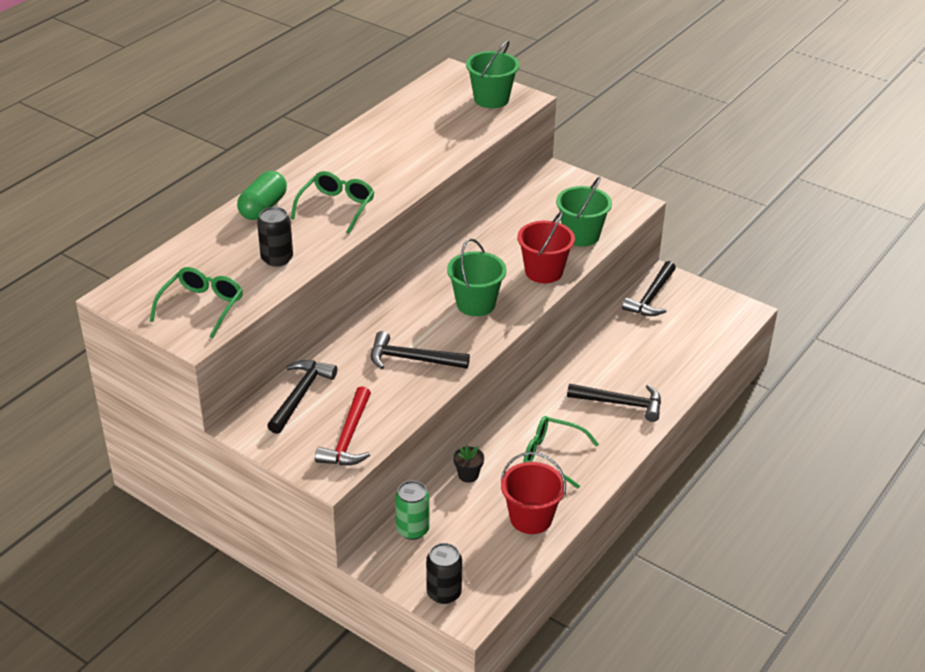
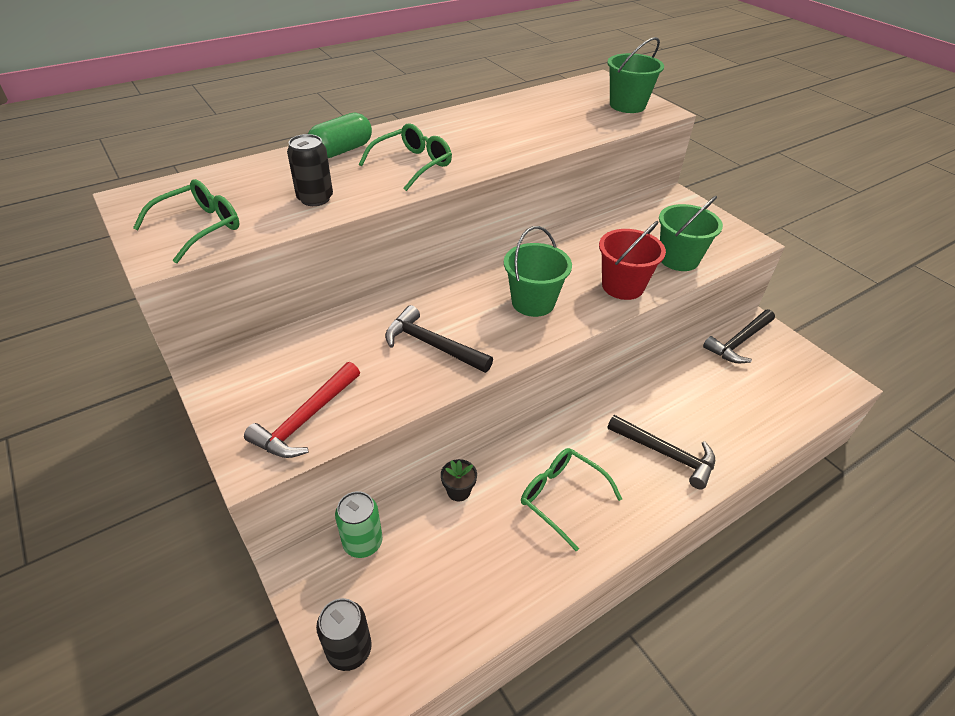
camera: 20 degrees right, 5 degrees up
black hammer [267,360,337,434] -> none
red bucket [501,452,566,534] -> none

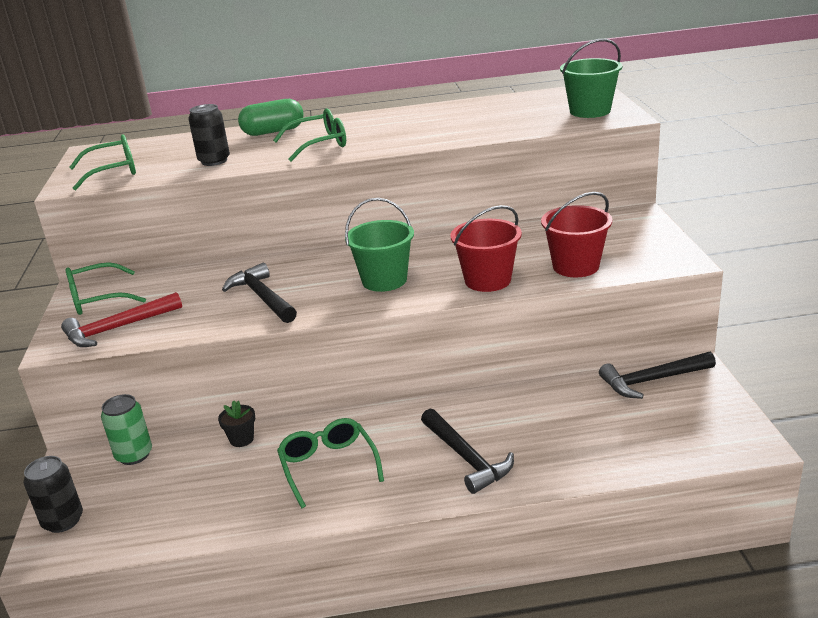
camera: 30 degrees right, 15 degrees down
green bucket [659,196,723,271] -> red bucket [541,192,612,277]
none -> green glasses [65,262,146,315]

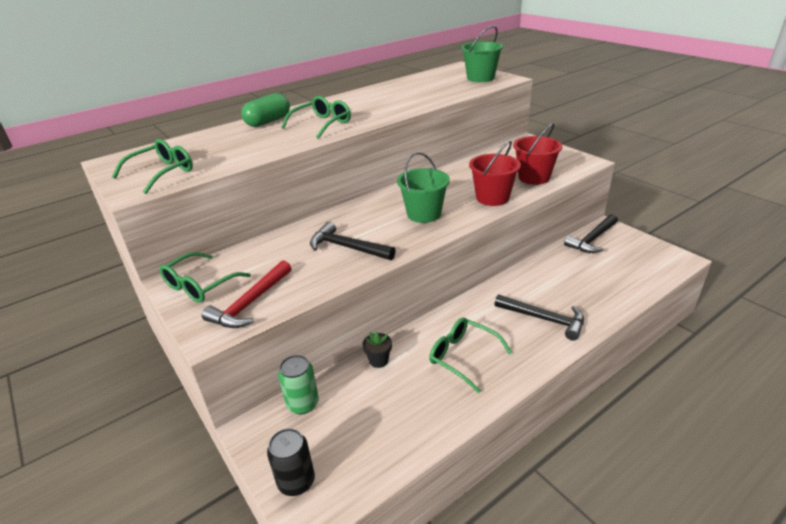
camera: 30 degrees left, 5 degrees up
black can [188,104,230,166] -> none

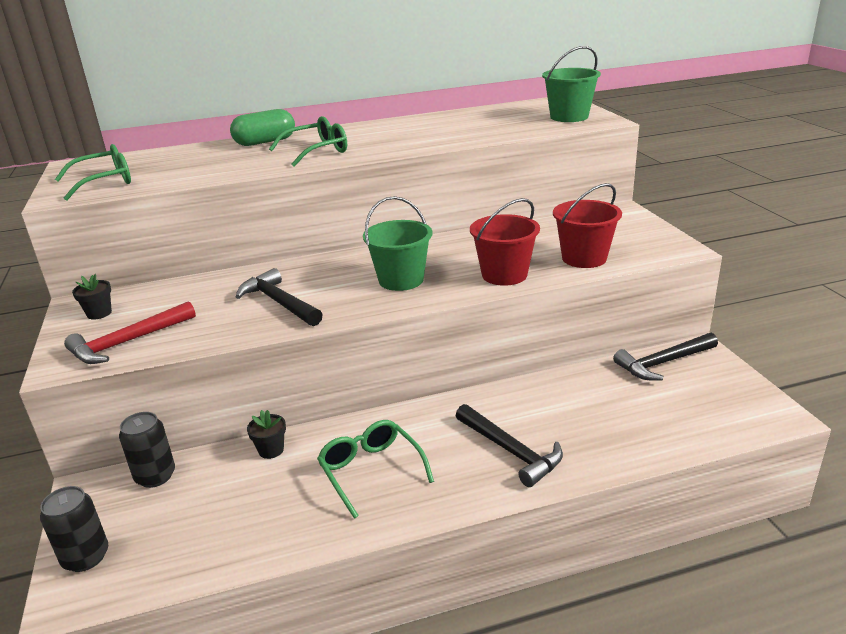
camera: 20 degrees right, 5 degrees down
green glasses [160,252,251,303] -> black flower pot [72,274,112,320]
green can [278,355,319,414] -> black can [119,412,175,488]

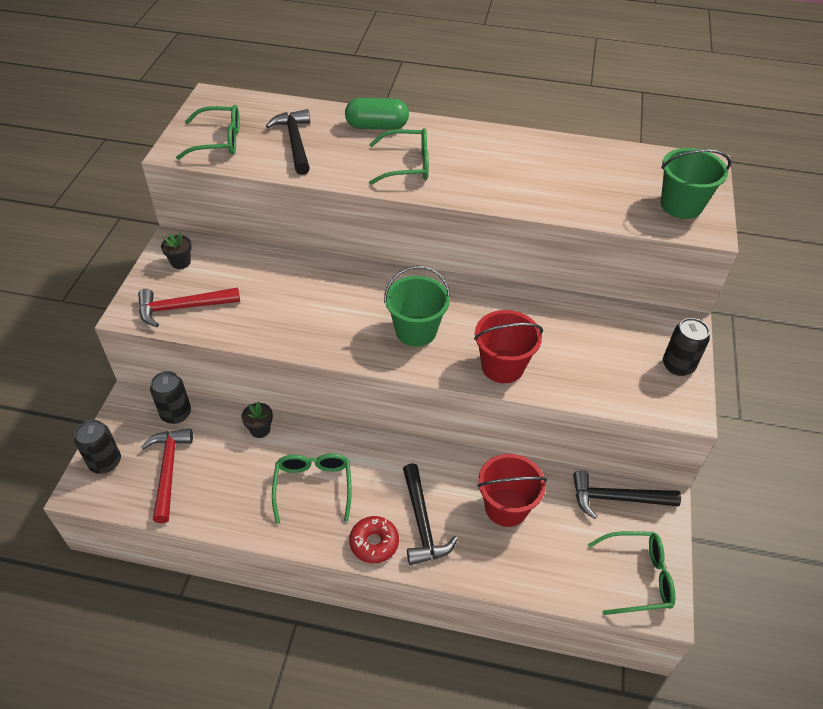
camera: 25 degrees right, 20 degrees up
black hammer [236,268,323,326] -> black hammer moved to [266,109,310,175]
red bucket [553,183,622,268] -> red bucket moved to [477,454,547,527]
none -> red hammer [141,429,193,523]
none -> red donut [349,516,399,563]
none -> green glasses [588,531,675,615]
none -> black can [663,318,710,376]

